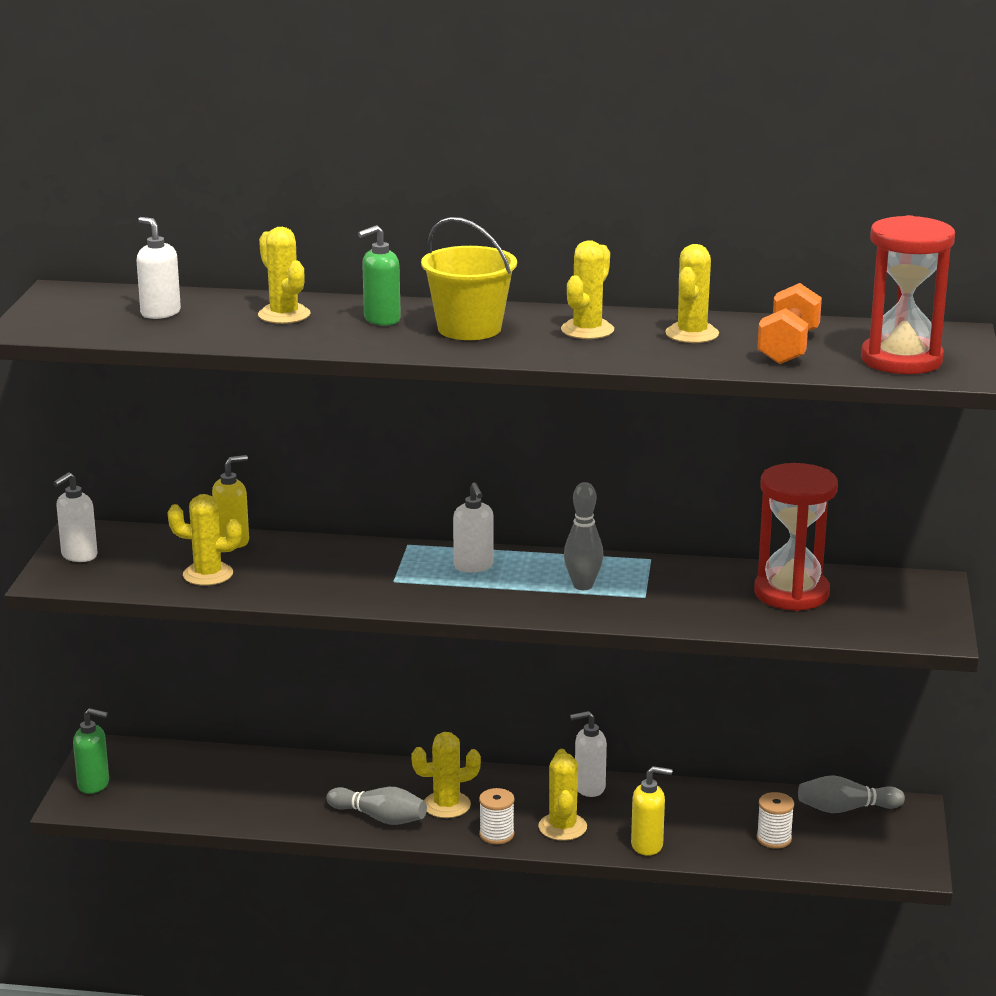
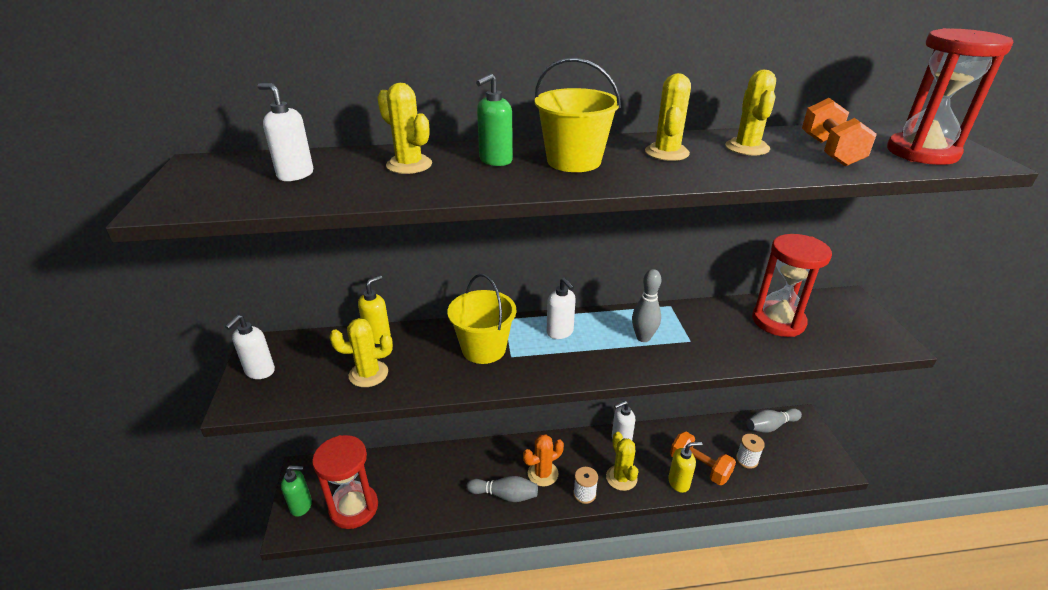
camera: 15 degrees left, 10 degrees up
yellow cactus [411,732,481,818] -> orange cactus [523,434,564,487]
none -> red hourglass [312,435,378,529]
none -> yellow bucket [447,274,516,364]
none -> orange dumbbell [670,432,736,485]

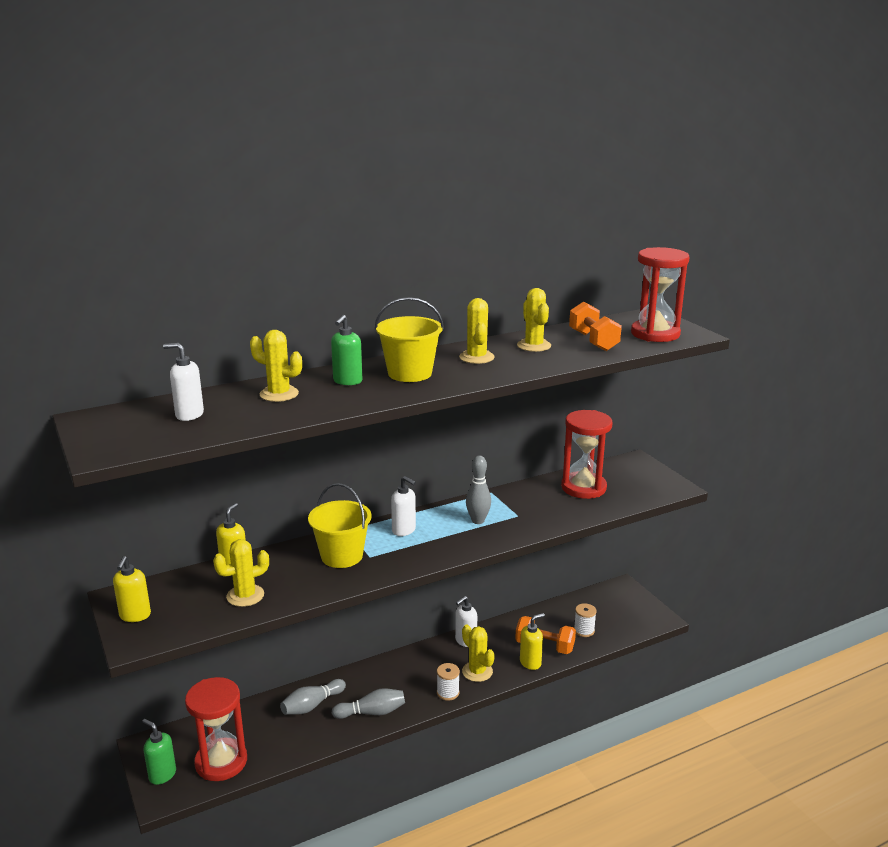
camera: 20 degrees left, 10 degrees down
white soap dispenser [225,315,275,379] -> yellow soap dispenser [113,556,151,622]
green soap dispenser [281,466,312,517] -> green soap dispenser turned 120 degrees counterclockwise [142,719,176,785]
orange cactus [523,434,564,487] -> none
grey bowling pin [746,408,802,433] -> grey bowling pin moved to [280,679,346,715]

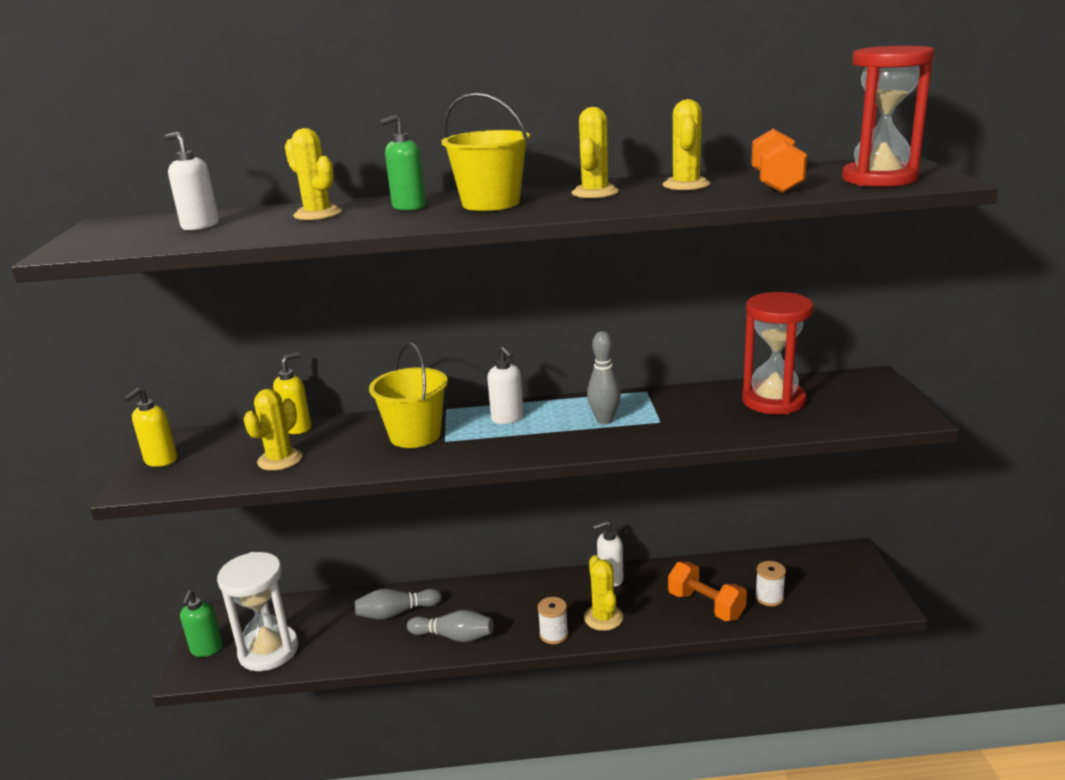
camera: 25 degrees right, 0 degrees up
green soap dispenser [142,719,176,785] -> green soap dispenser turned 150 degrees counterclockwise [180,590,223,657]
red hourglass [185,677,247,781] -> white hourglass [217,552,298,671]
yellow cactus [213,539,269,607] -> yellow cactus turned 60 degrees counterclockwise [244,389,303,471]
yellow soap dispenser [520,613,545,670] -> none

